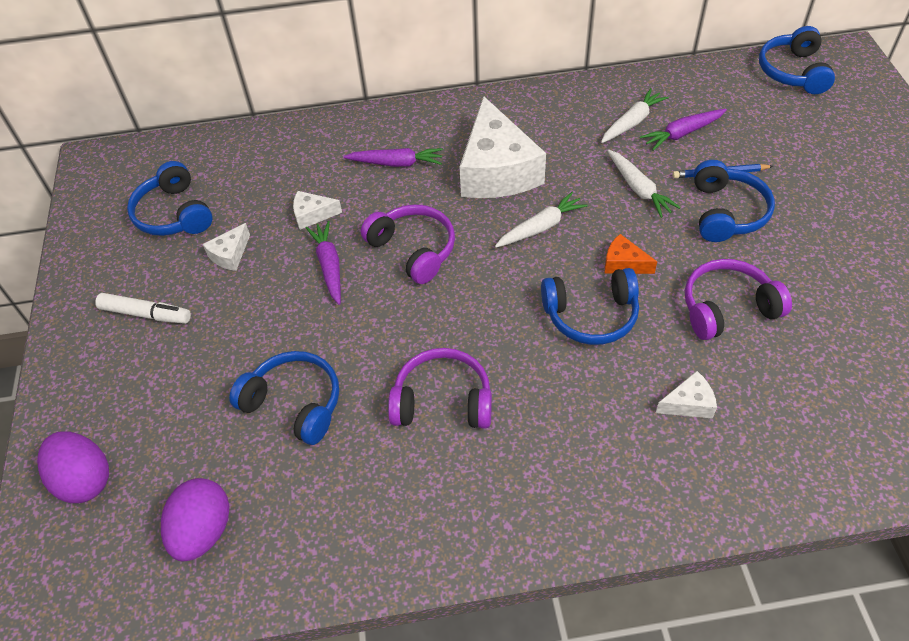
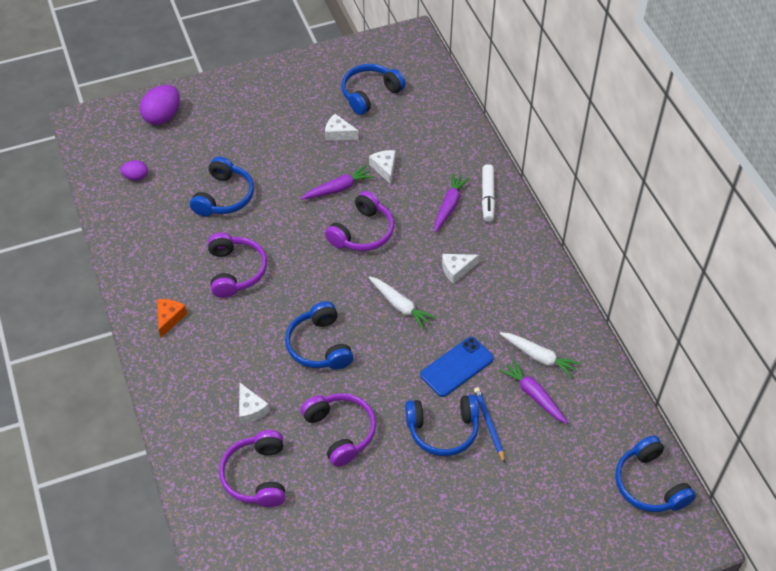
camera: 75 degrees right, 0 degrees up
white marker [95,293,191,324] -> white marker moved to [482,164,495,222]
purple egg [161,478,229,562] -> purple egg [120,160,148,181], size x0.57
purple carrot [344,148,443,167] -> purple carrot turned 150 degrees counterclockwise [434,173,469,233]
white cheese [459,96,546,198] -> white cheese [442,254,479,284], size x0.43
orange cheese [605,234,657,274] -> orange cheese moved to [157,299,187,338]
white carrot [608,150,681,218] -> blue phone [420,337,494,397]
blue headphones [759,26,835,94] -> blue headphones turned 105 degrees counterclockwise [615,436,696,512]
none -> purple headphones [219,430,285,507]

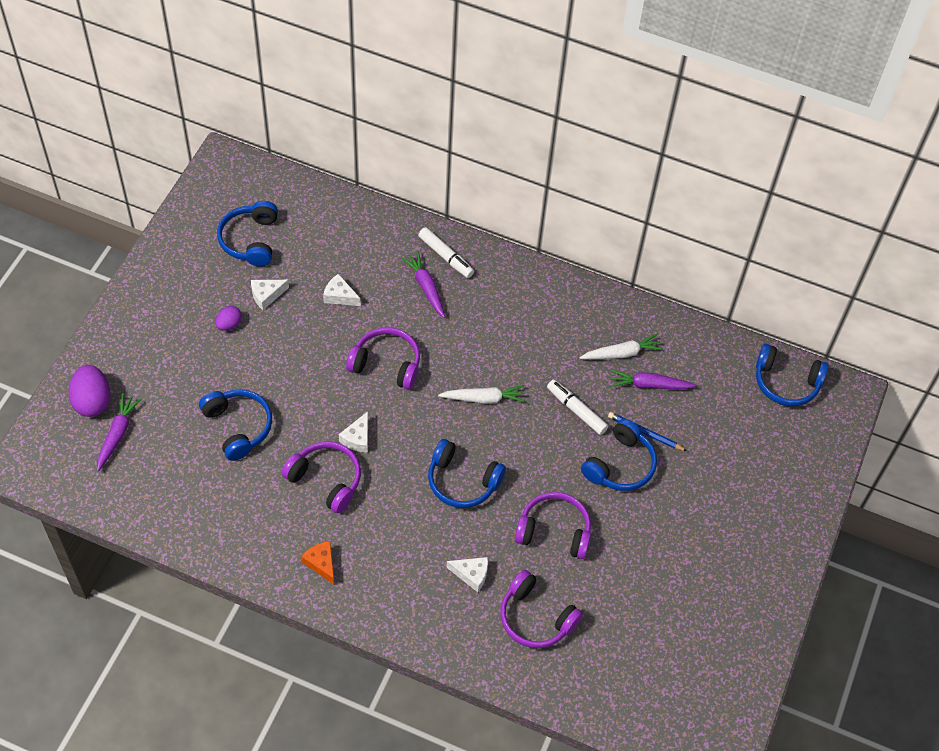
camera: 50 degrees left, 5 degrees up
purple egg [120,160,148,181] -> purple egg moved to [215,306,242,331]
purple carrot [301,165,374,200] -> purple carrot moved to [97,394,141,472]
purple headphones [325,191,394,251] -> purple headphones turned 60 degrees counterclockwise [346,327,420,390]
blue phone [420,337,494,397] -> white marker [547,379,608,435]
white cheese [442,254,479,284] -> white cheese moved to [339,411,368,453]

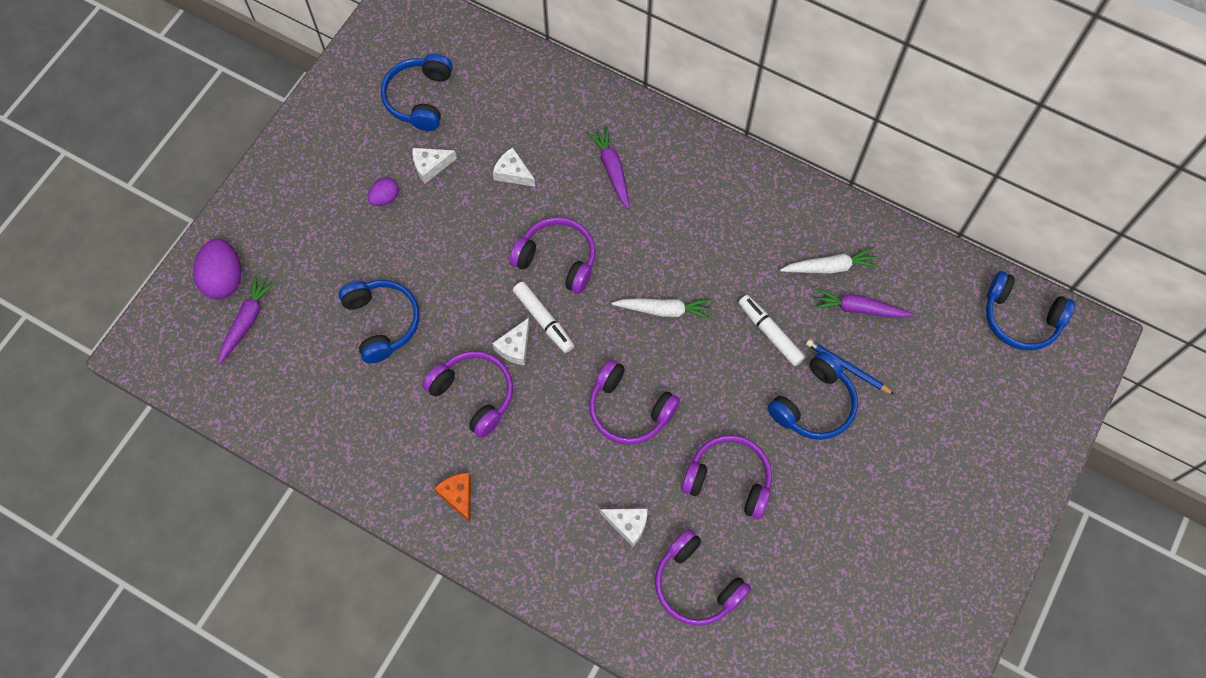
camera: 10 degrees right, 10 degrees up
white marker [418,227,474,278] -> white marker moved to [513,281,574,353]
blue headphones [428,439,506,508] -> purple headphones [589,359,680,445]

